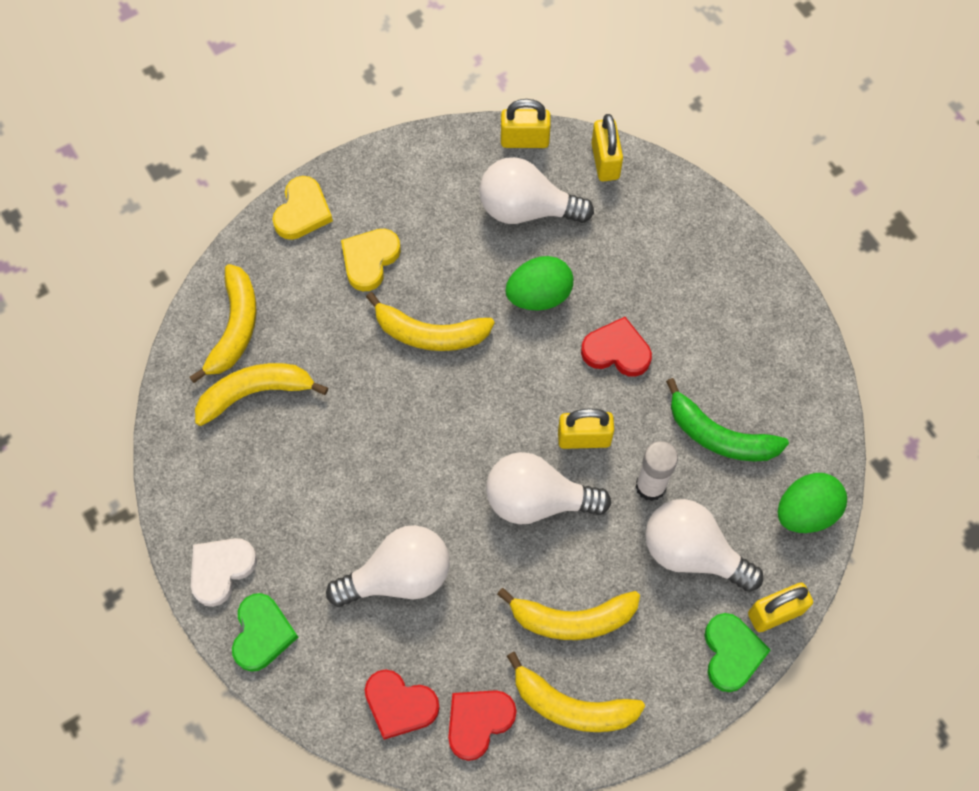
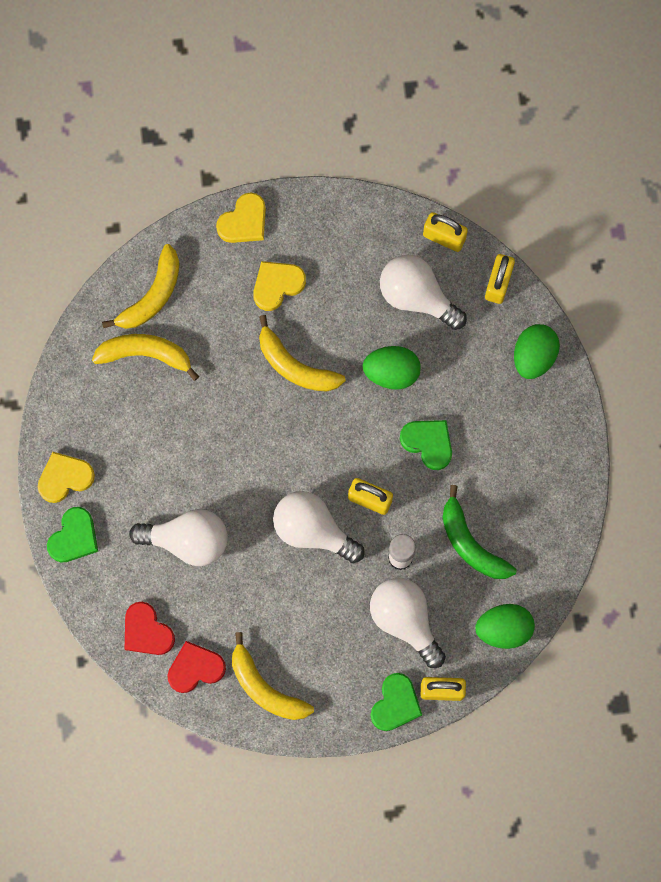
camera: 25 degrees right, 10 degrees up
white heart [191,538,257,607] -> yellow heart [38,452,95,503]
yellow banana [497,588,640,640] -> none
red heart [581,317,652,377] -> green heart [400,420,452,470]
none -> green egg [514,324,560,379]

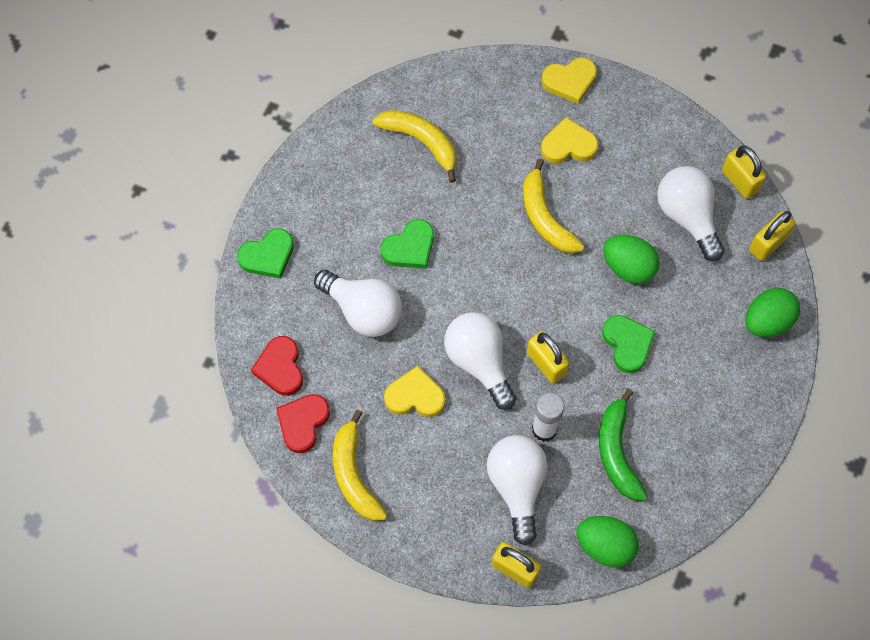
camera: 30 degrees right, 10 degrees down
yellow heart [38,452,95,503] -> yellow heart moved to [384,366,445,417]
yellow banana [102,244,180,329] -> none
red heart [167,641,226,693] -> red heart turned 75 degrees counterclockwise [276,394,330,453]
green heart [370,673,422,731] -> green heart moved to [381,219,434,269]

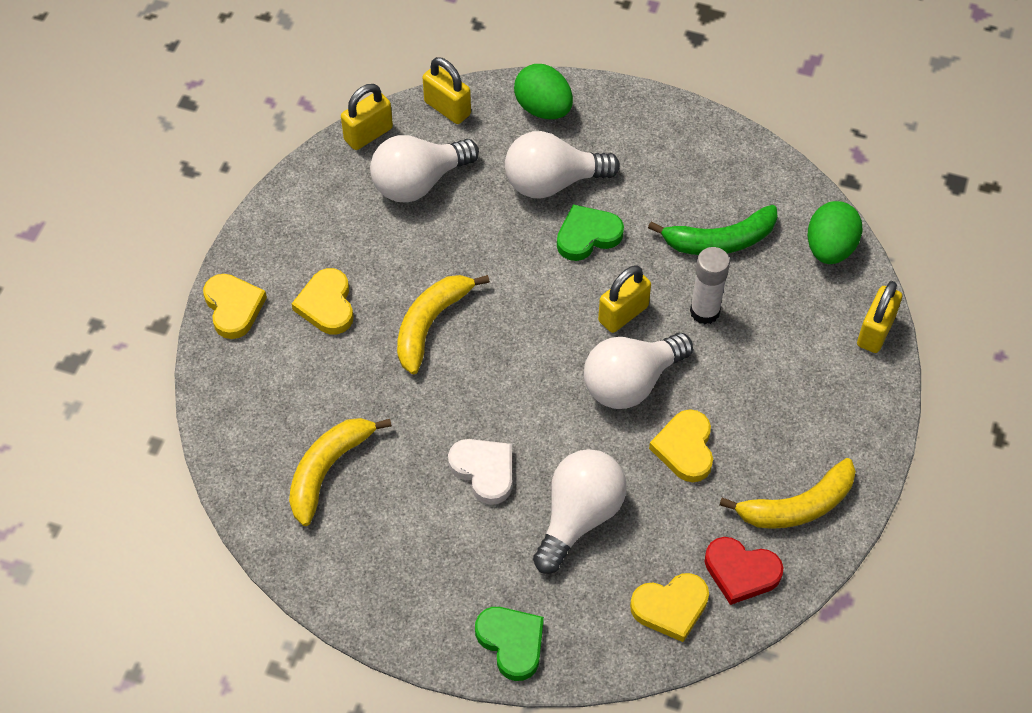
camera: 95 degrees left, 10 degrees down
red heart [251,336,303,396] -> yellow heart [630,573,709,642]
green heart [381,219,434,269] -> white heart [448,439,512,505]
white light bulb [487,435,547,545] -> white light bulb moved to [505,131,620,199]
yellow banana [523,159,584,254] -> yellow banana turned 150 degrees clockwise [397,275,490,374]
green egg [603,235,660,284] -> none

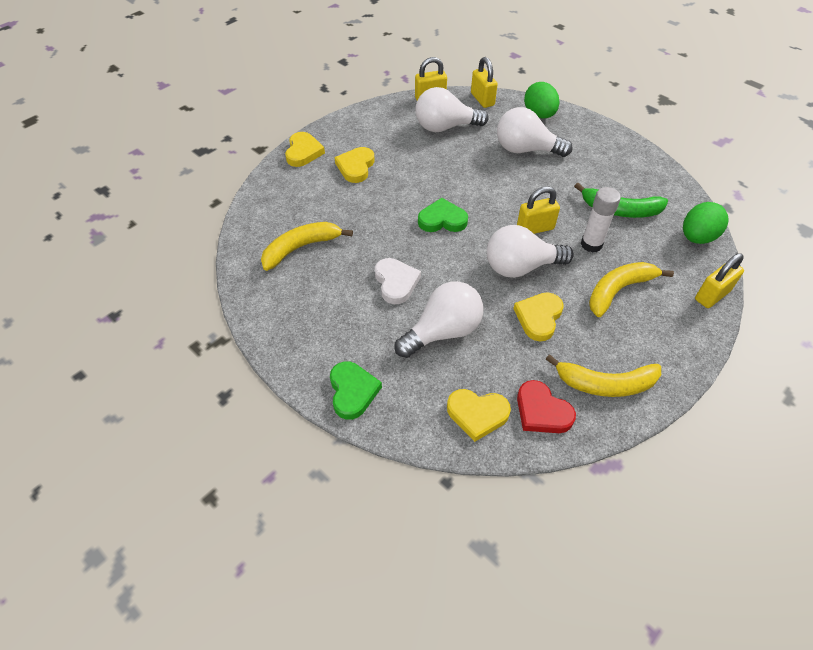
camera: 25 degrees right, 5 degrees down
yellow banana [397,275,490,374] -> yellow banana moved to [589,262,674,317]
green heart [557,204,624,261] -> green heart moved to [418,198,468,232]

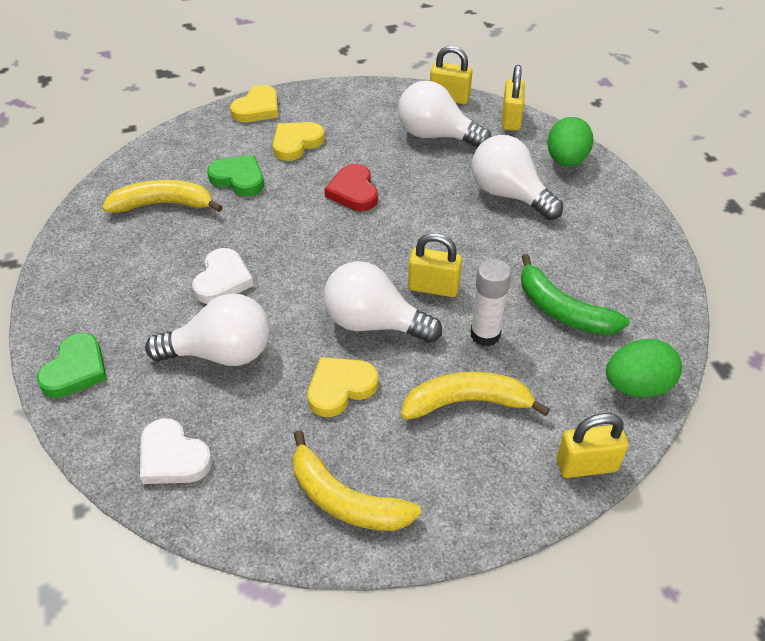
camera: 30 degrees right, 5 degrees down
green heart [418,198,468,232] -> green heart moved to [207,155,264,196]
yellow heart [447,389,511,442] -> white heart [140,418,213,484]
red heart [517,380,576,433] -> red heart moved to [325,164,378,211]

